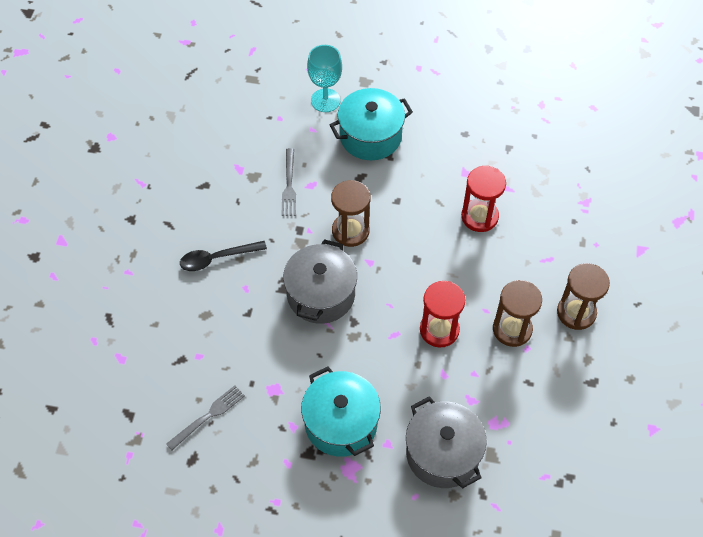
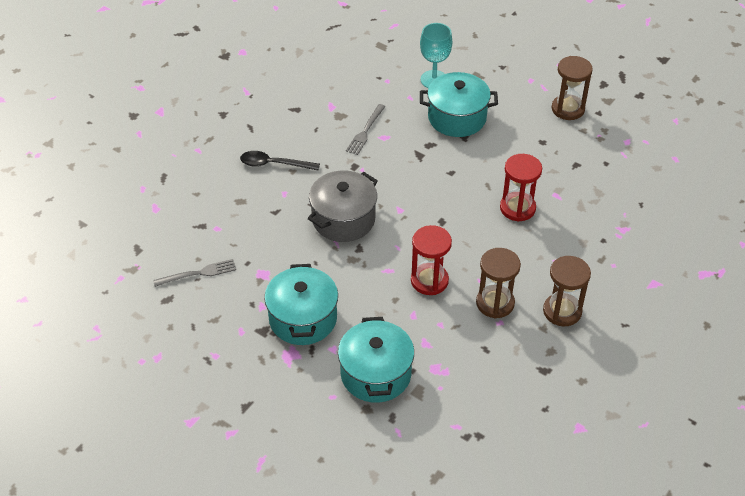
camera: 25 degrees right, 10 degrees down
brown hourglass [331,180,371,247] -> brown hourglass moved to [552,56,593,120]
grey pot [406,396,487,489] -> turquoise pot [338,317,414,403]

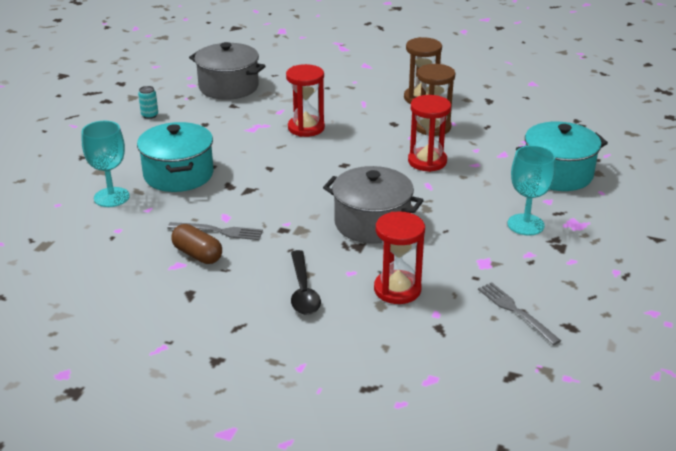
camera: 105 degrees left, 15 degrees down
turquoise pot [264,264,338,345] -> turquoise goblet [507,145,556,235]
brown hourglass [552,56,593,120] -> turquoise can [138,86,158,119]
none -> brown capsule [171,224,222,264]
none -> grey pot [189,42,266,100]
none -> red hourglass [374,211,425,304]

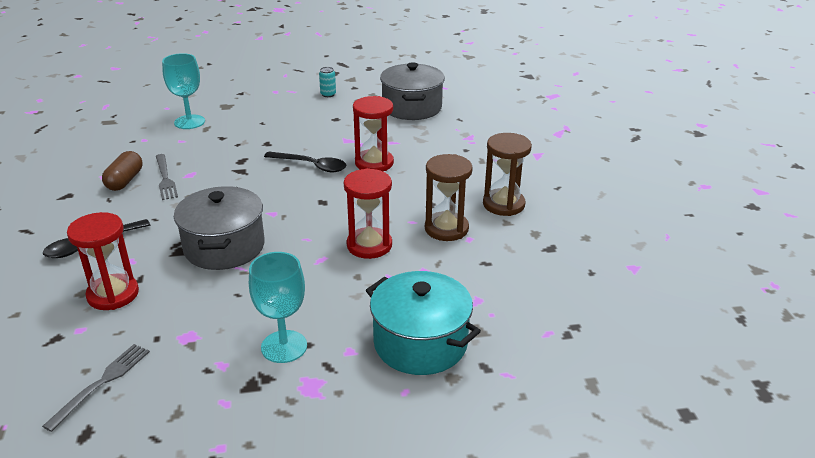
camera: 60 degrees right, 0 degrees up
turquoise pot [137,122,214,192] -> none
none -> black spoon [264,152,347,172]

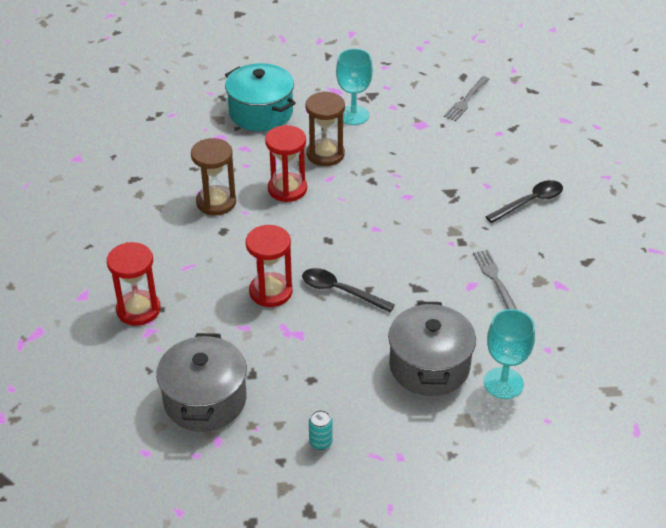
camera: 175 degrees left, 10 degrees up
red hourglass [67,212,139,310] -> red hourglass moved to [107,242,161,326]
brown capsule [102,151,142,191] -> none
grey pot [174,186,265,270] -> grey pot moved to [388,302,476,396]
brown hourglass [483,133,532,216] -> brown hourglass moved to [306,91,345,166]

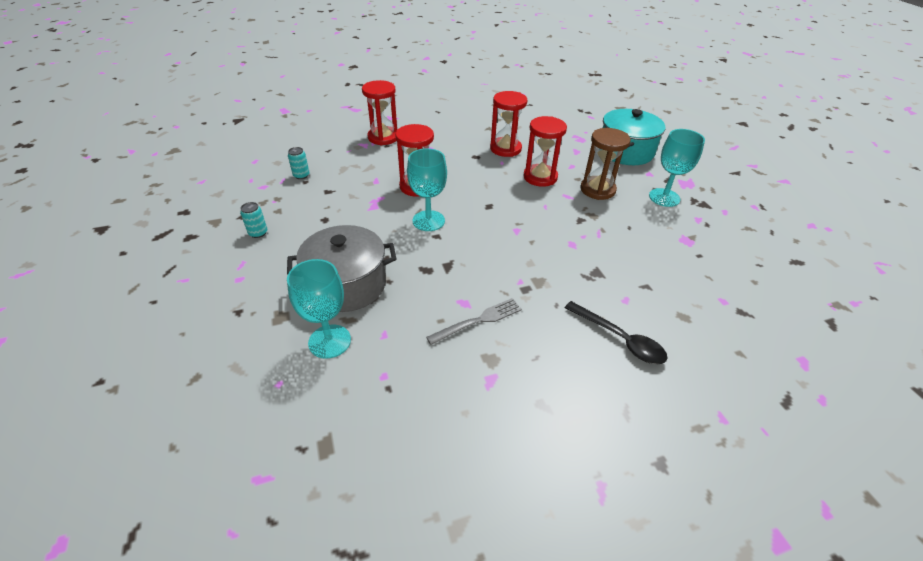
camera: 75 degrees right, 0 degrees up
grey pot [156,333,247,432] -> turquoise can [288,147,310,179]
brown hourglass [191,138,236,215] -> red hourglass [490,91,527,157]
black spoon [302,268,395,312] -> turquoise goblet [407,148,447,231]
grey fork [444,76,490,121] -> none

